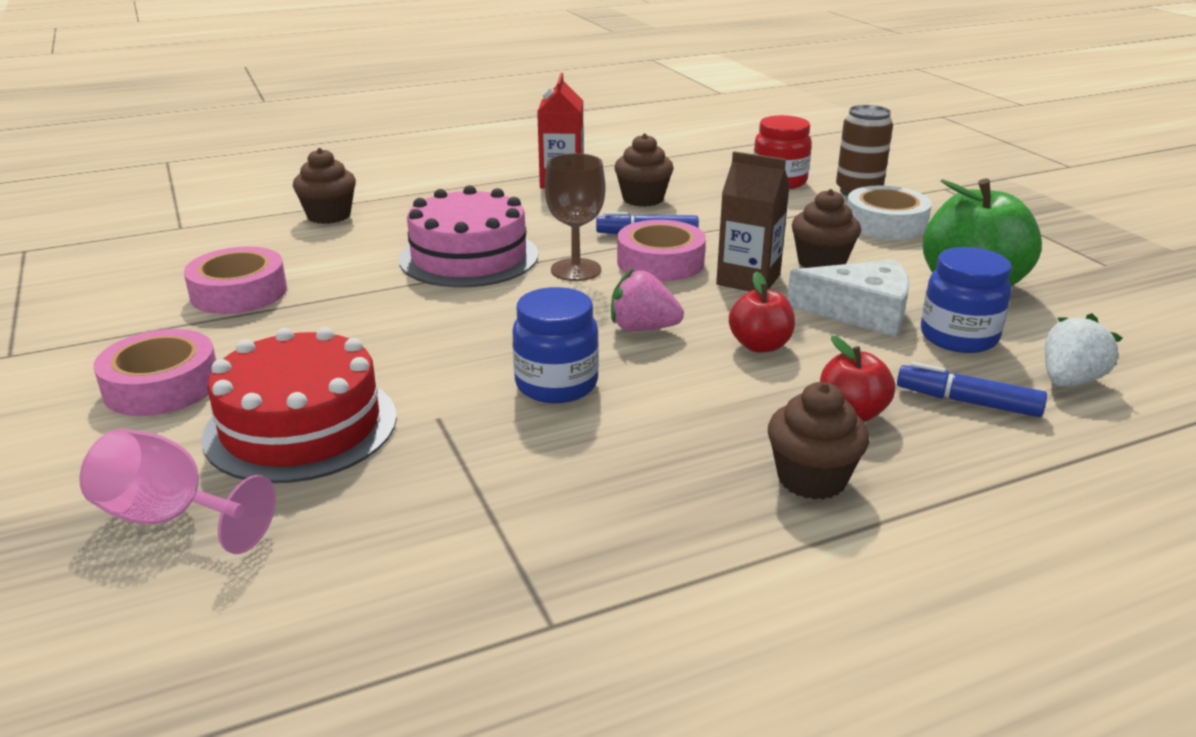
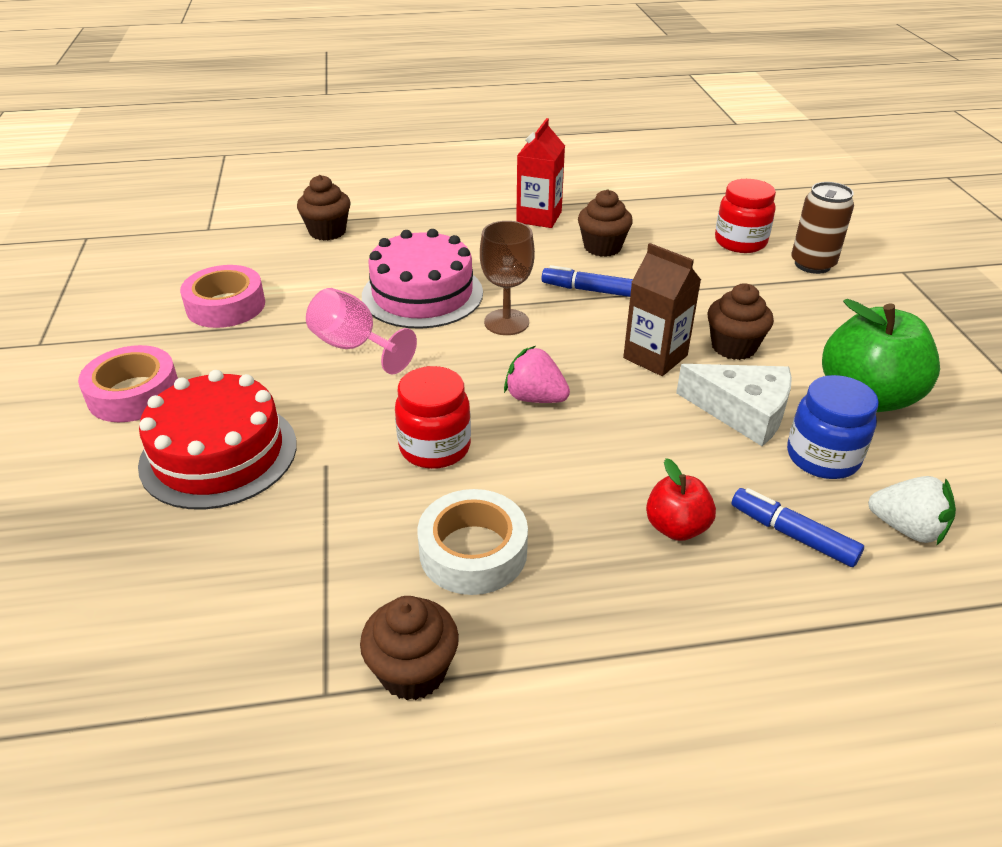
camera: 15 degrees right, 10 degrees up
pink goblet [79,429,276,554] -> pink goblet moved to [306,288,417,374]
blue jar [513,287,599,403] -> red jar [395,366,471,469]
pink tape [617,220,706,281] -> none
red apple [729,271,795,353] -> none
brown cupcake [768,382,870,500] -> brown cupcake moved to [360,596,459,700]
white tape [847,186,932,240] -> white tape moved to [417,489,528,595]
white strawberry [1045,313,1122,387] -> white strawberry turned 60 degrees clockwise [868,476,956,545]

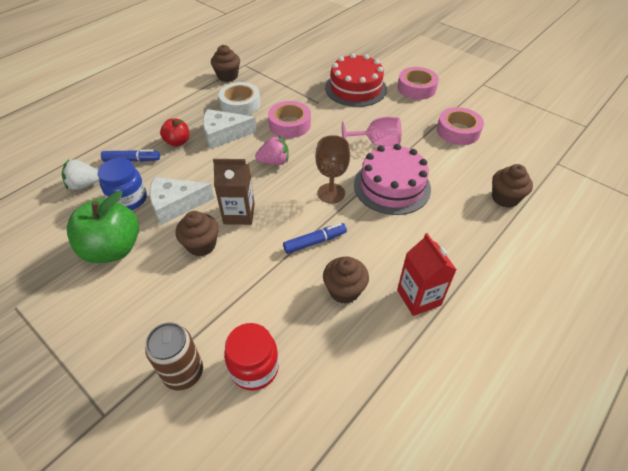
camera: 140 degrees right, 10 degrees up
red jar [395,366,471,469] -> pink tape [268,101,311,138]
none -> white cheese [203,109,257,149]

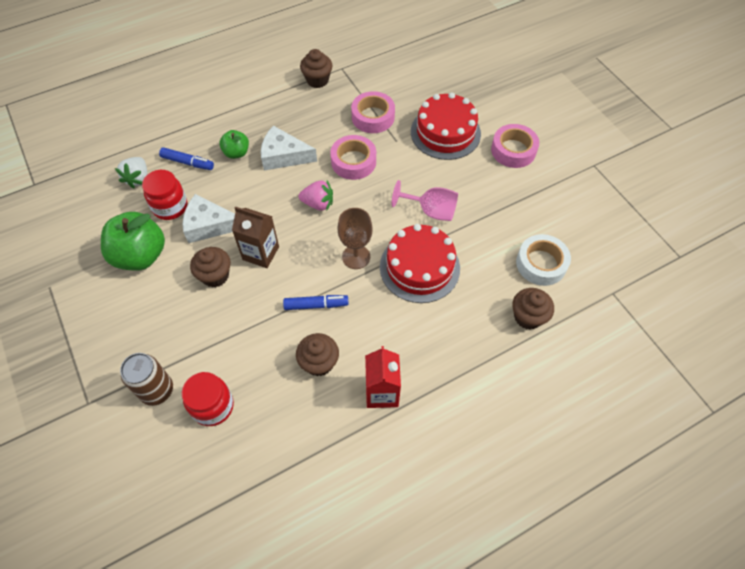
camera: 20 degrees right, 10 degrees up
white strawberry [62,159,100,190] -> white strawberry turned 90 degrees counterclockwise [115,157,147,189]
blue jar [98,158,147,210] -> red jar [142,170,188,220]
red apple [160,118,189,147] -> green apple [219,130,249,159]
white tape [218,82,261,115] -> white tape moved to [516,234,571,286]
pink cake [354,144,431,215] -> red cake [380,224,460,303]
pink tape [437,107,484,145] -> pink tape moved to [351,91,395,133]

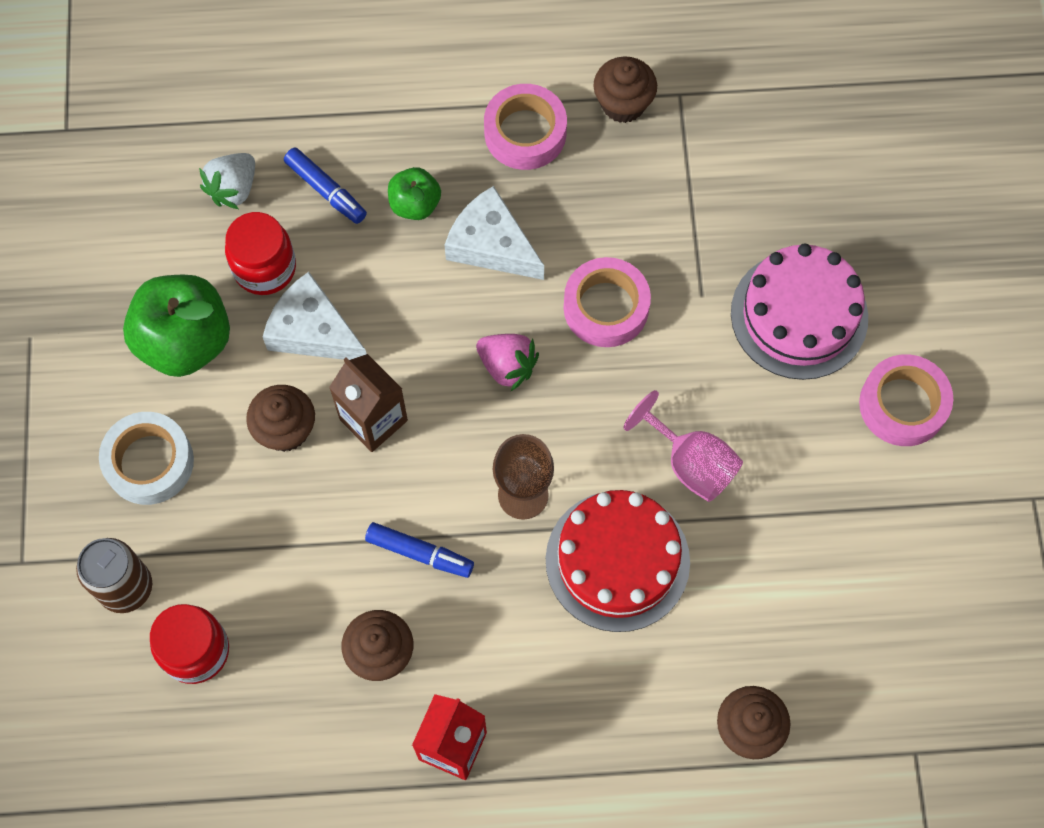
camera: 25 degrees right, 10 degrees up
pink tape [351,91,395,133] -> pink tape moved to [484,84,567,170]
red cake [411,92,481,160] -> pink cake [731,244,868,380]
white tape [516,234,571,286] -> white tape moved to [99,412,194,505]

